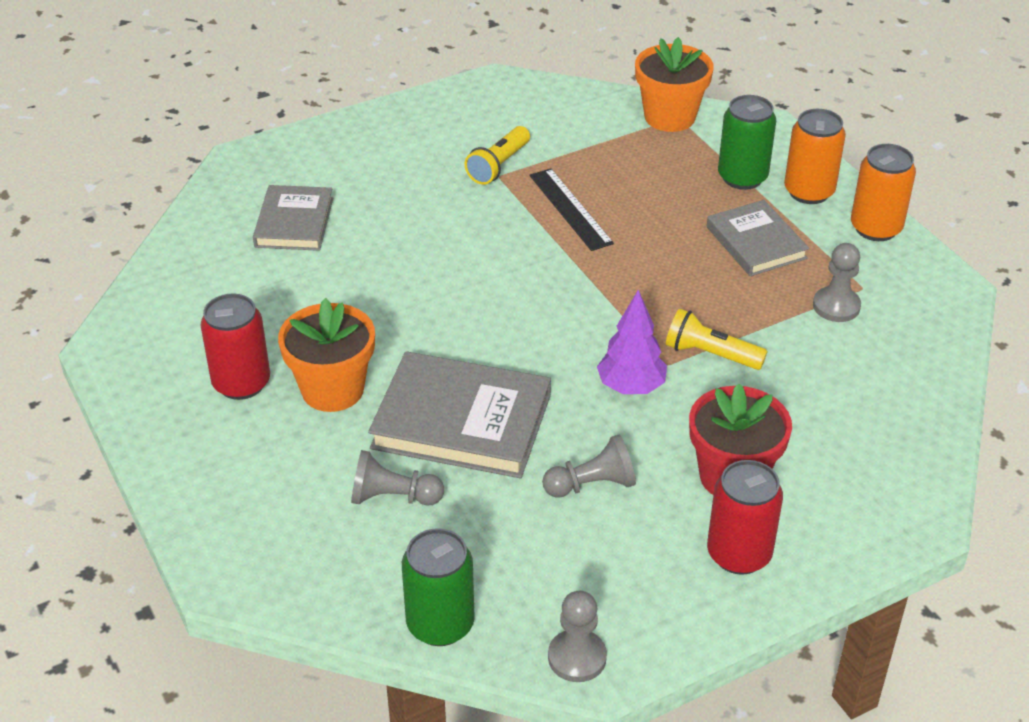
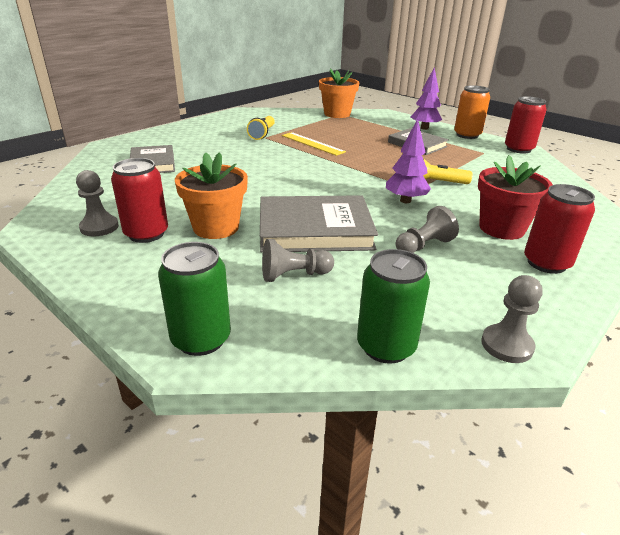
camera: 20 degrees left, 10 degrees down
black ruler [530,169,614,251] -> yellow ruler [282,132,346,156]
green can [718,95,776,190] -> green can moved to [158,242,231,356]
orange can [784,109,846,204] -> purple tree [411,67,442,130]
grey pawn [813,243,861,322] -> grey pawn moved to [76,170,119,236]
none -> red can [505,96,547,154]

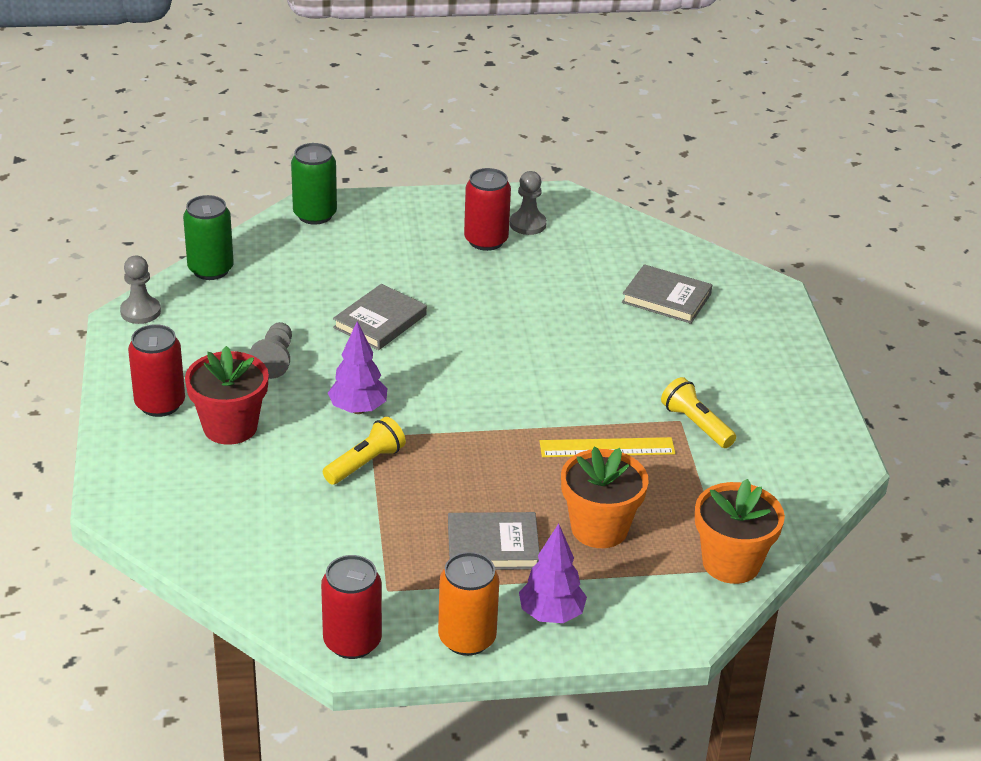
camera: 130 degrees right, 5 degrees up
orange flower pot [175,152,248,239] -> orange flower pot moved to [561,447,649,548]
grey book [260,195,378,253] -> grey book [333,284,427,350], size x0.63
grey pawn [262,239,334,282] -> none

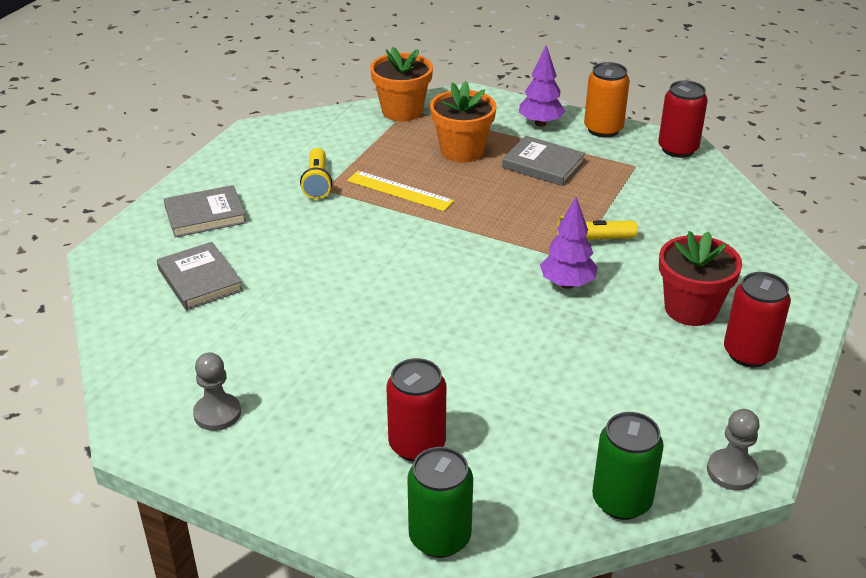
camera: 145 degrees left, 0 degrees up
grey pawn [249,322,292,379] -> none
grey book [333,284,427,350] -> grey book moved to [164,185,247,238]
red can [464,168,511,251] -> red can moved to [386,358,446,462]

